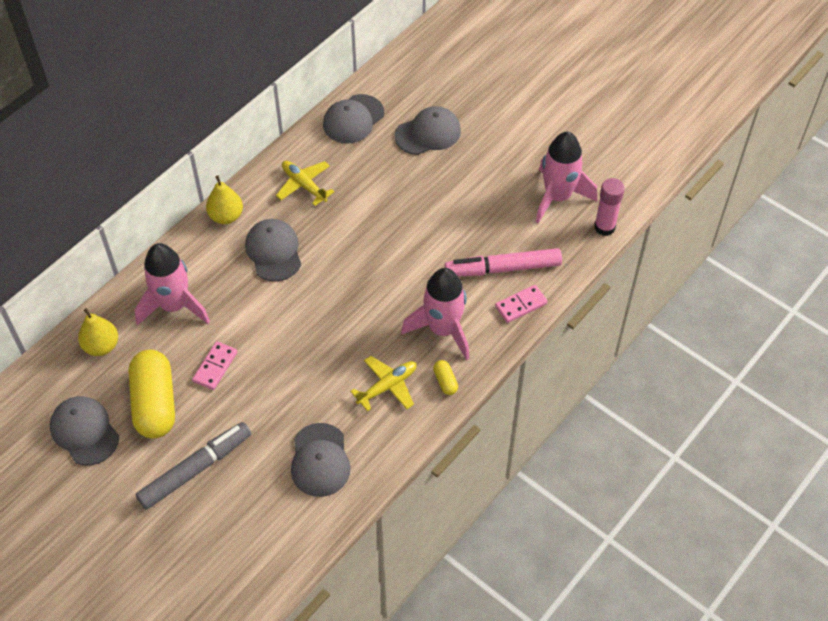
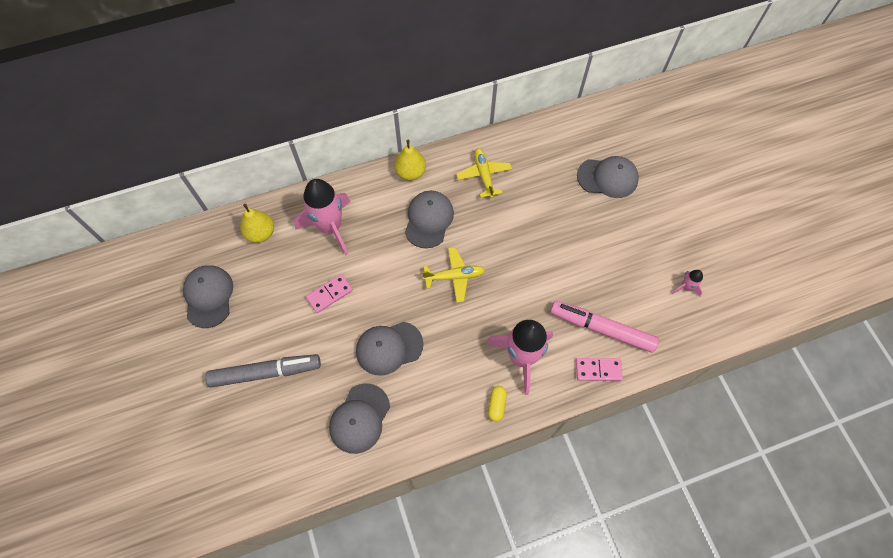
camera: 30 degrees right, 10 degrees up
yellow capsule [128,349,175,438] -> none
grey cap [323,94,384,143] -> grey cap moved to [356,322,423,376]
yellow plane [350,356,416,411] -> yellow plane moved to [422,247,485,303]
pink rocket [536,132,597,223] -> pink rocket [672,270,703,297], size x0.44
pink glue stick [594,178,625,236] -> none

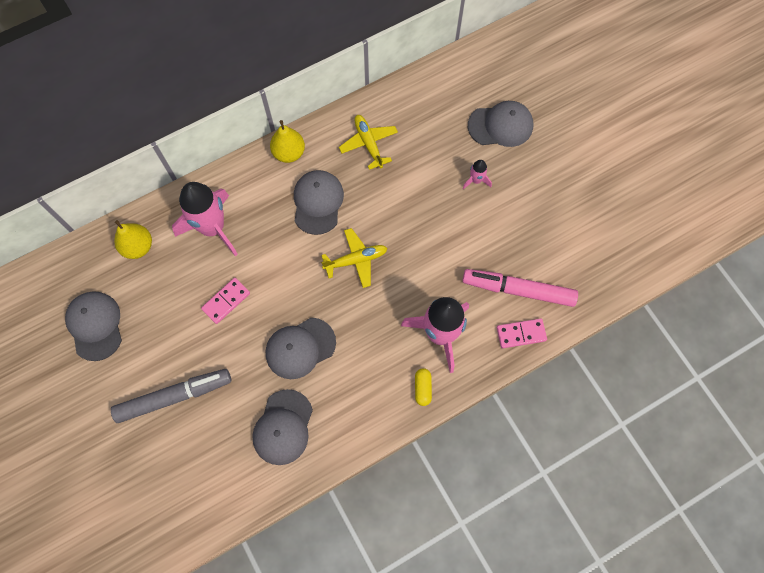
camera: 10 degrees left, 5 degrees up
pink rocket [672,270,703,297] -> pink rocket moved to [462,160,492,189]

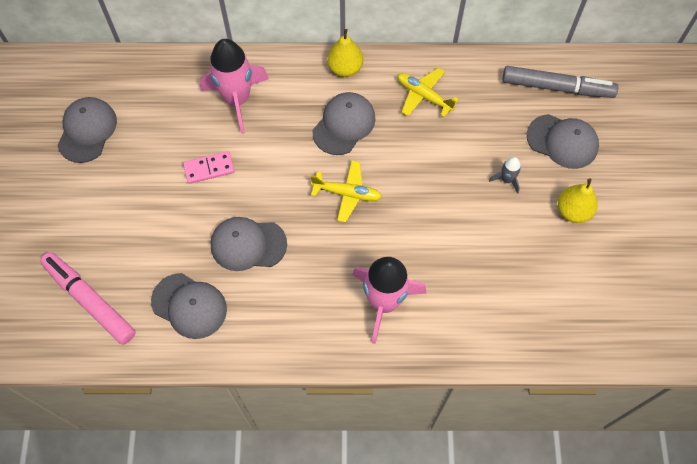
camera: 30 degrees right, 5 degrees down
grey marker [111,369,231,423] -> grey marker moved to [502,66,618,98]
yellow pear [114,220,152,259] -> yellow pear moved to [558,179,598,223]
grey cap [252,389,313,465] -> grey cap turned 105 degrees counterclockwise [151,273,227,339]
yellow plane [339,115,398,170] -> yellow plane turned 60 degrees counterclockwise [398,68,459,117]
yellow capsule [415,368,432,406] -> none
pink rocket [462,160,492,189] -> grey rocket [489,157,521,194]
pink marker [463,269,578,307] -> pink marker moved to [40,252,136,345]
pink domino [497,318,547,348] -> none

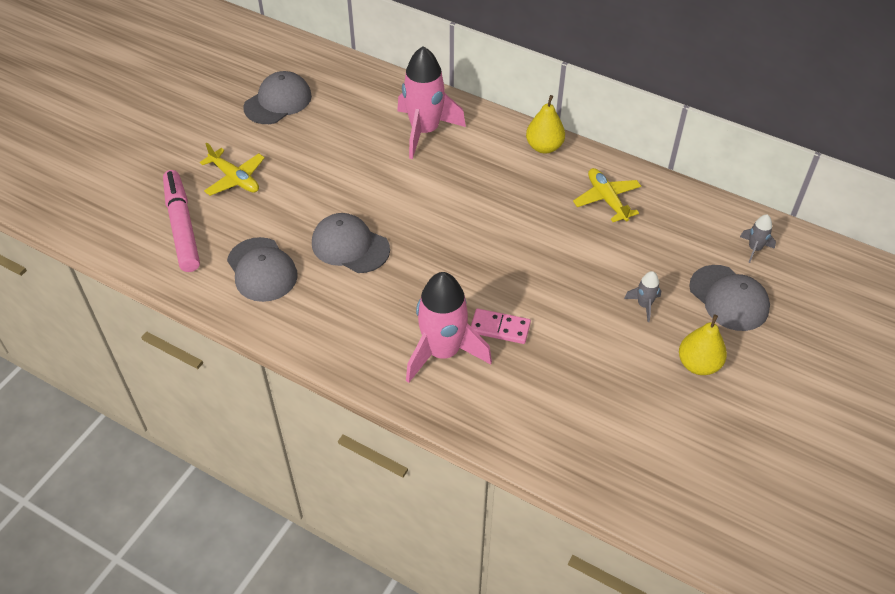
camera: 30 degrees right, 15 degrees down
pink domino [183,151,234,184] -> pink domino moved to [471,308,531,344]
yellow plane [311,160,382,223] -> yellow plane moved to [200,142,265,196]
grey cap [313,92,375,155] -> none
grey marker [502,66,618,98] -> grey rocket [740,214,776,263]

